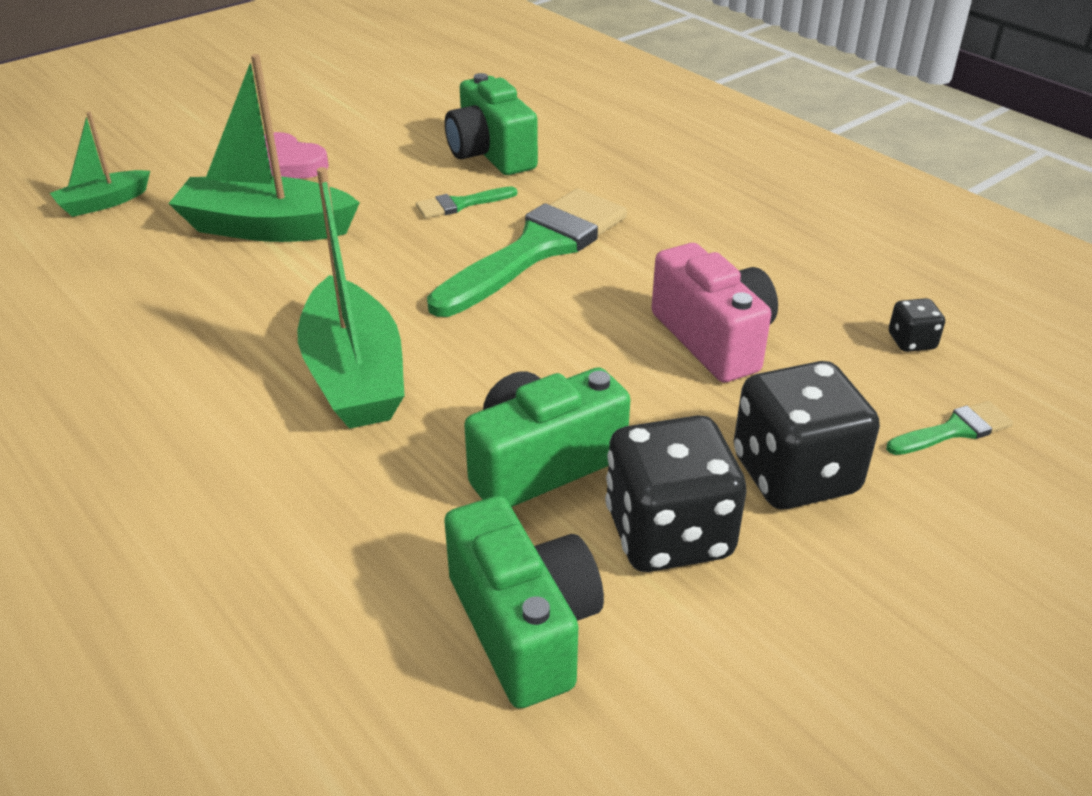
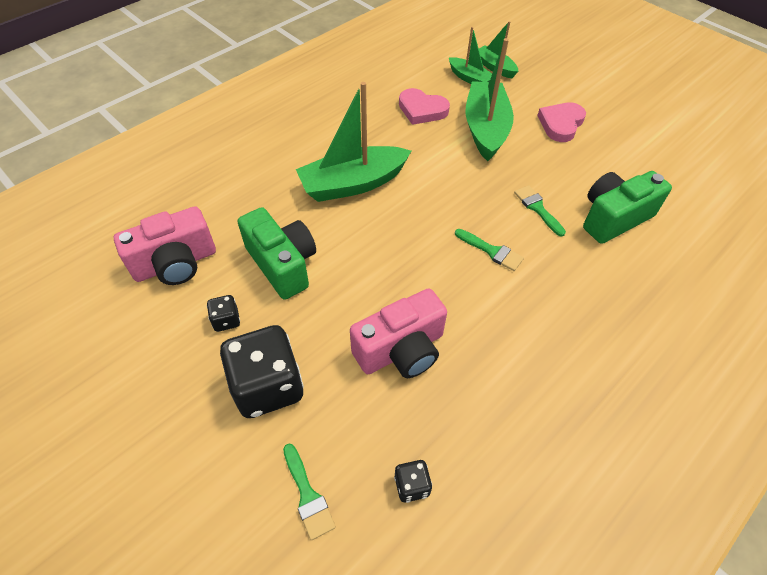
camera: 85 degrees right, 15 degrees up
green brush [427,189,627,317] -> green brush [455,229,524,271], size x0.44
green camera [444,496,604,708] -> pink camera [114,206,216,285]
black dice [605,415,747,572] -> black dice [207,295,240,332], size x0.45
none -> pink heart [399,88,450,125]
none -> green boat [449,27,492,84]

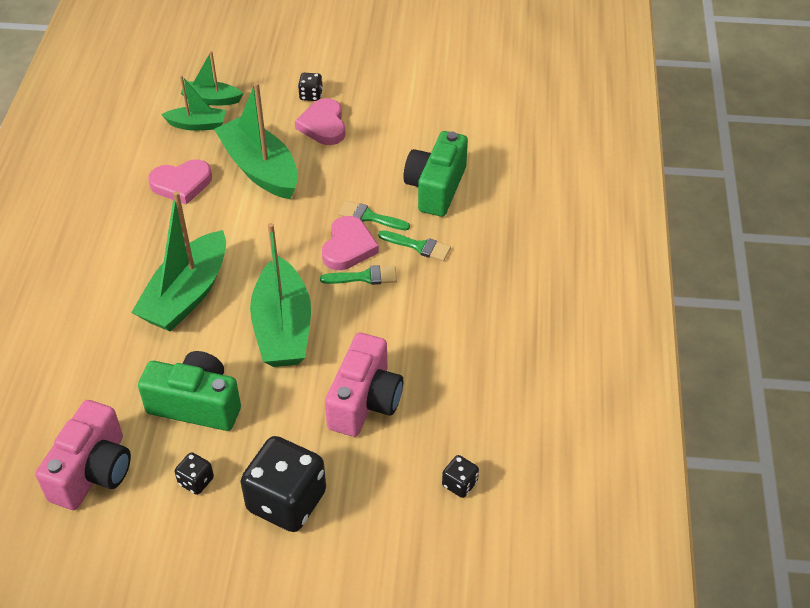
camera: 40 degrees left, 5 degrees down
green brush [283,444,336,540] -> green brush moved to [378,230,451,261]
none -> green boat [250,223,311,367]
none -> black dice [298,73,323,101]
none -> pink heart [322,216,379,270]

